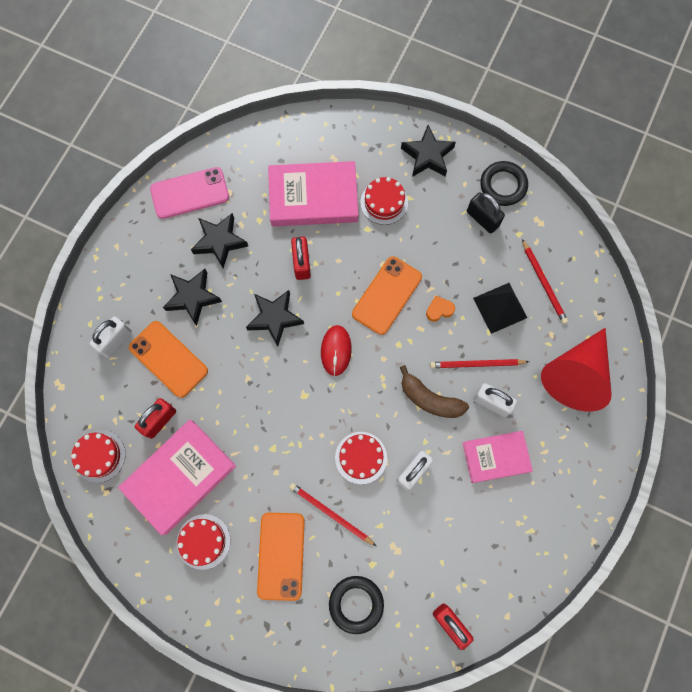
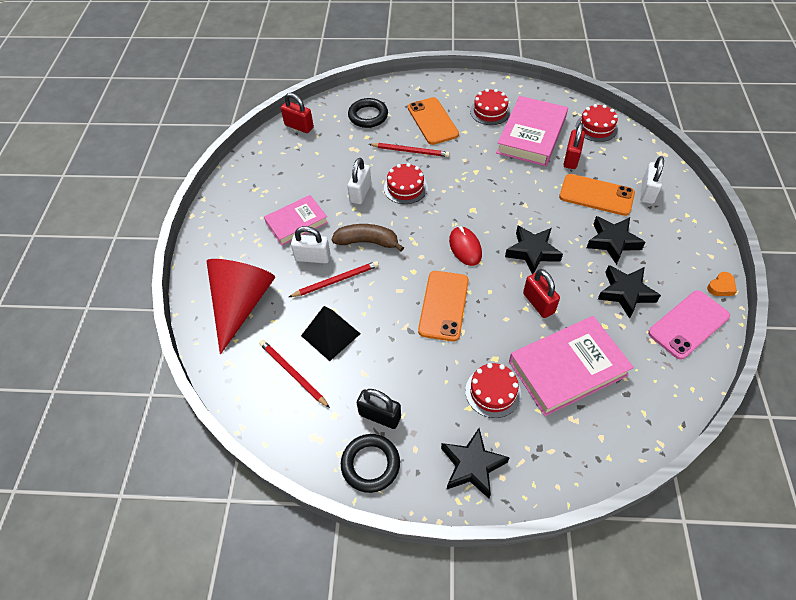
camera: 160 degrees right, 20 degrees down
orange heart [426,296,455,322] -> orange heart moved to [707,272,737,296]

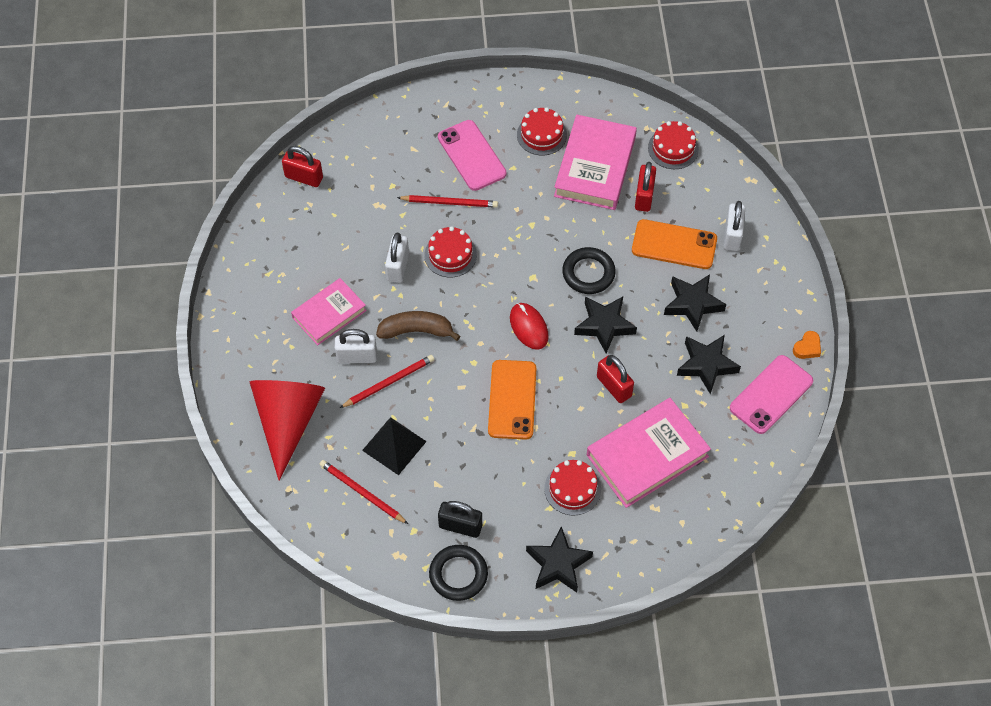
camera: 10 degrees left, 5 degrees up
black ring [348,98,388,128] -> black ring moved to [562,247,616,294]
orange phone [408,97,459,145] -> pink phone [438,120,506,191]

